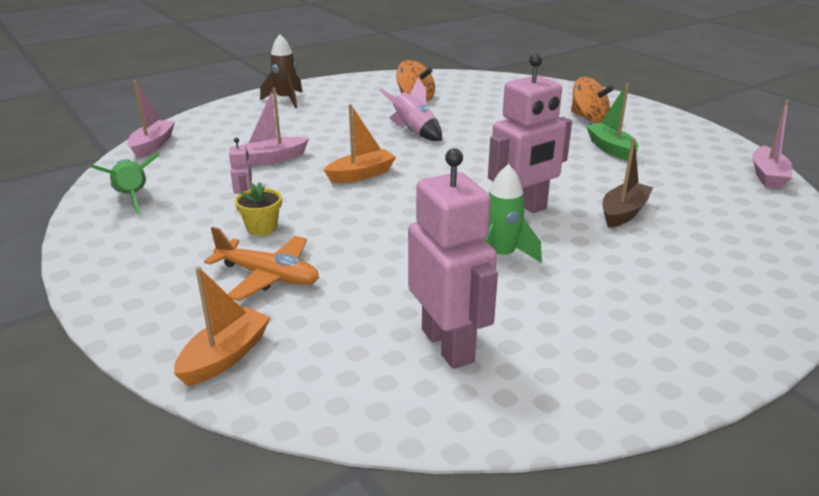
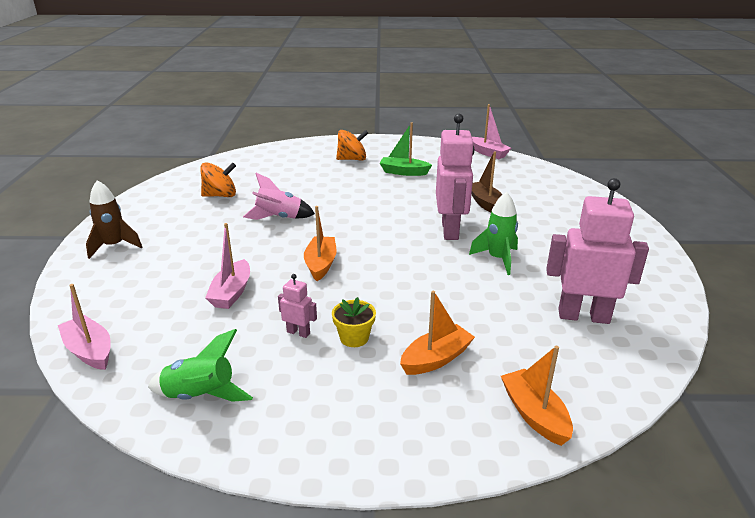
camera: 55 degrees left, 0 degrees up
orange plane [204,227,319,301] -> orange boat [400,291,475,375]

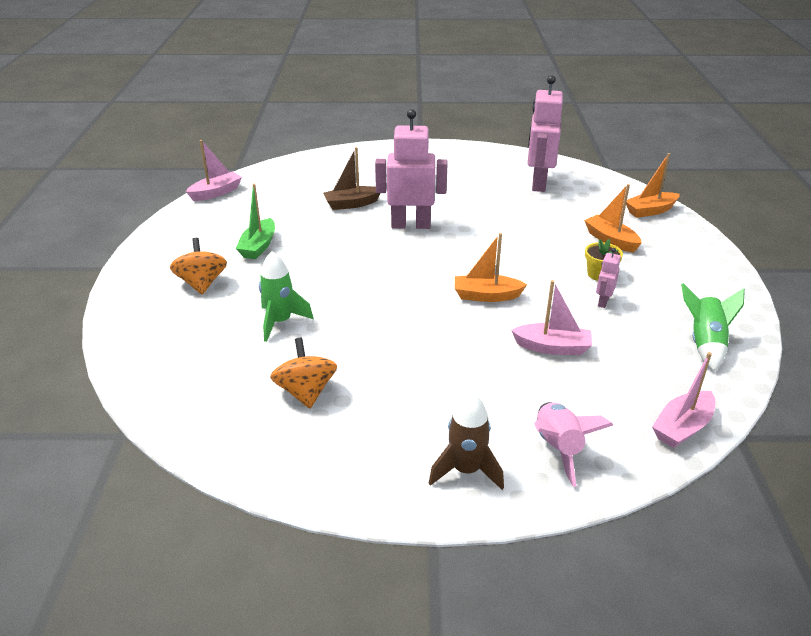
camera: 90 degrees left, 5 degrees up
pink rocket [243,173,315,220] -> pink rocket moved to [534,402,613,487]
green rocket [469,192,518,275] -> green rocket moved to [259,251,314,342]

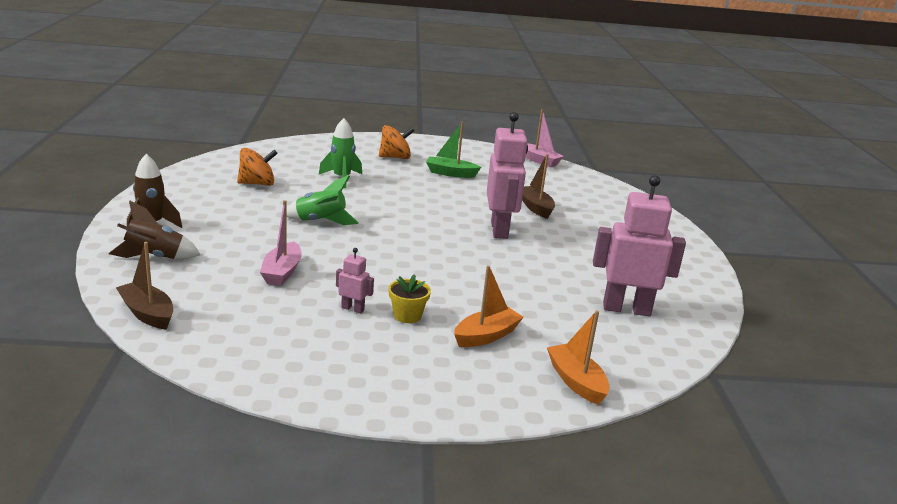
camera: 85 degrees right, 10 degrees down
orange boat [455,233,527,302] -> none
pink rocket [534,402,613,487] -> brown rocket [109,201,201,259]
pink boat [652,352,715,448] -> brown boat [116,242,173,330]
green rocket [681,283,745,371] -> green rocket moved to [286,175,359,225]

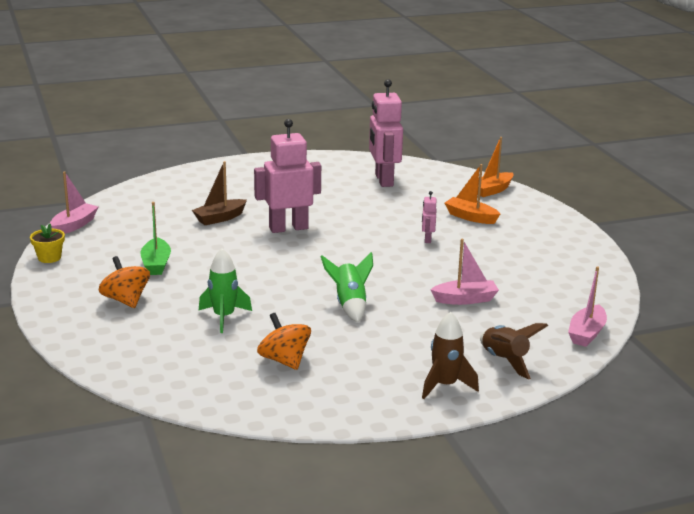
camera: 105 degrees left, 0 degrees up
brown boat [116,242,173,330] -> pink boat [568,266,607,347]
pink robot [336,248,374,313] -> pink robot moved to [422,191,436,243]
yellow flower pot [388,274,431,323] -> yellow flower pot moved to [30,224,65,263]

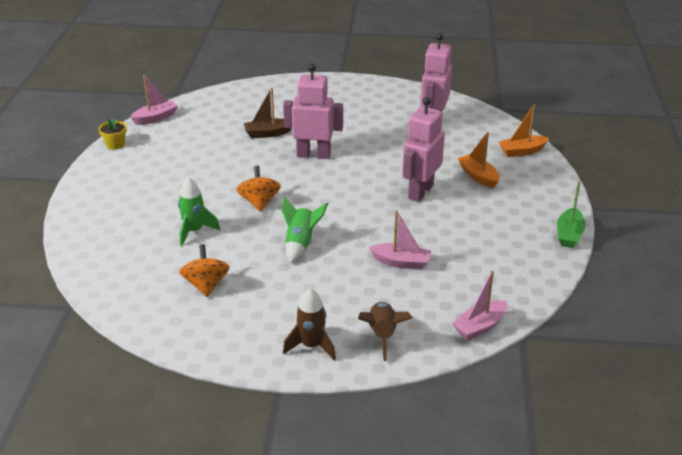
camera: 25 degrees right, 10 degrees up
orange spinning top [99,256,150,308] -> orange spinning top moved to [236,166,281,212]
green boat [141,202,171,275] -> green boat moved to [557,181,586,248]
pink robot [422,191,436,243] -> pink robot [402,97,445,202], size x2.22

